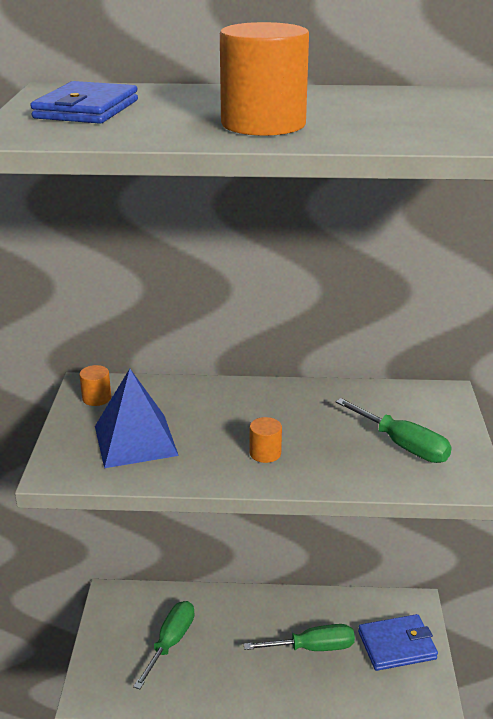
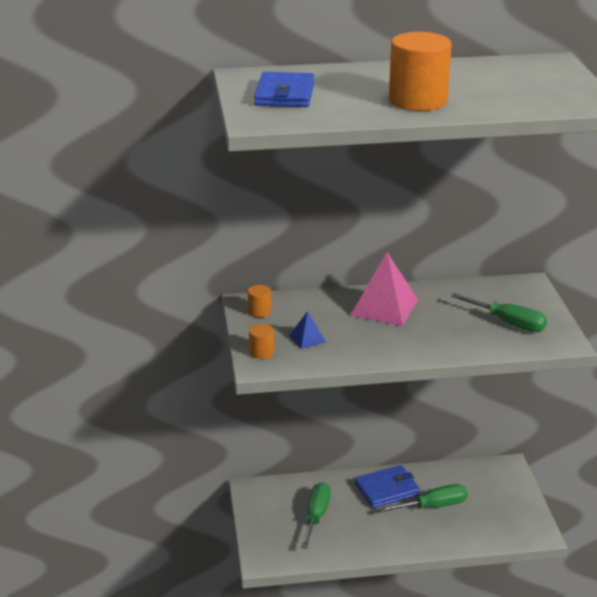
camera: 10 degrees left, 0 degrees up
blue pyramid [95,369,179,468] -> blue pyramid [289,311,326,349], size x0.49
orange cylinder [250,417,282,463] -> orange cylinder moved to [249,324,274,359]
blue wallet [358,614,438,671] -> blue wallet moved to [355,465,420,508]
none -> pink pyramid [350,253,418,326]

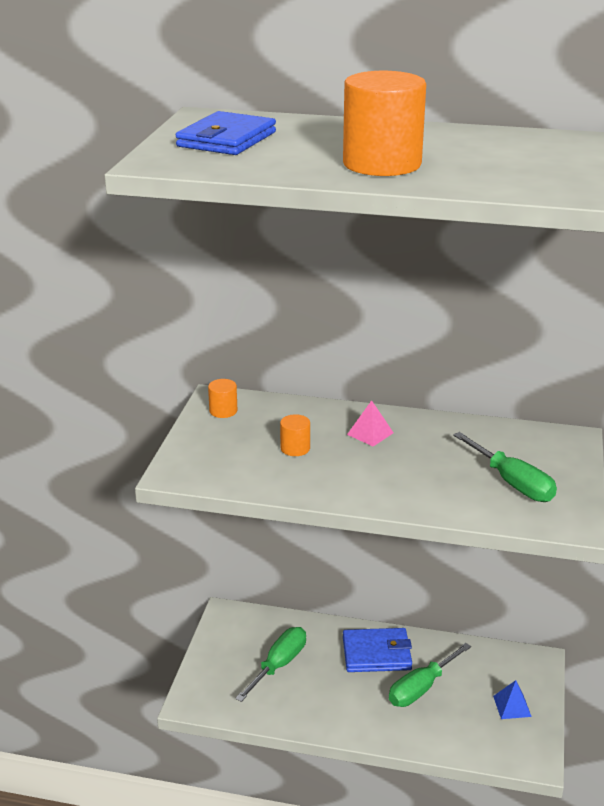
camera: 20 degrees right, 0 degrees up
orange cylinder [249,324,274,359] -> orange cylinder moved to [280,414,310,456]
blue pyramid [289,311,326,349] -> blue pyramid moved to [493,680,532,719]
pink pyramid [350,253,418,326] -> pink pyramid [347,400,394,447], size x0.49
green screwdriver [379,484,468,512] -> green screwdriver turned 135 degrees clockwise [389,643,471,707]

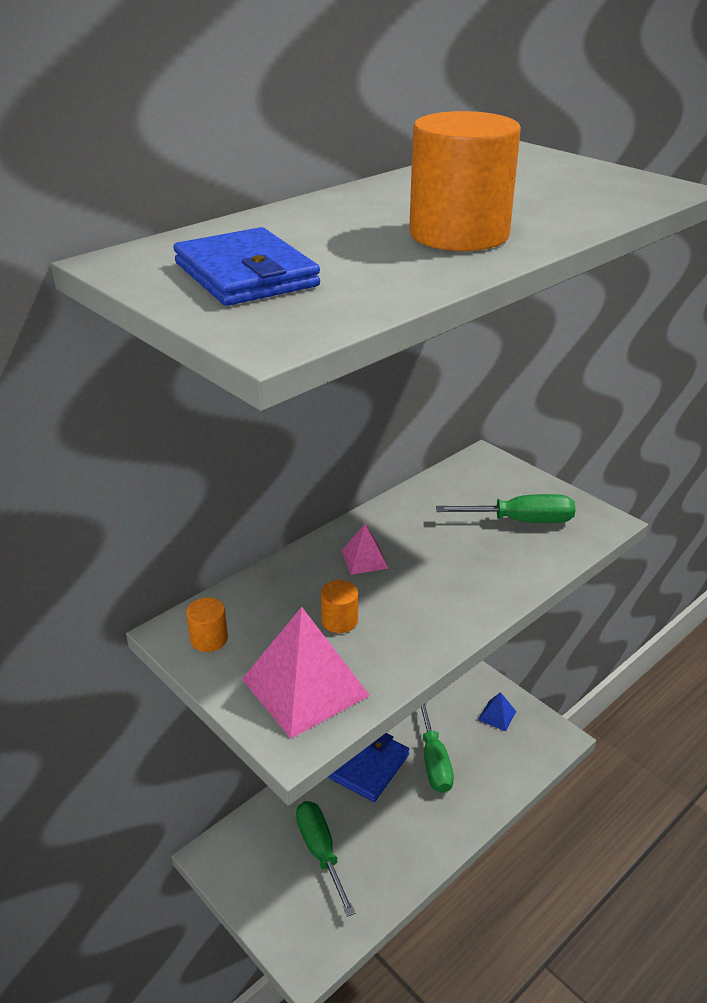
camera: 55 degrees left, 5 degrees up
none -> pink pyramid [242,607,370,739]

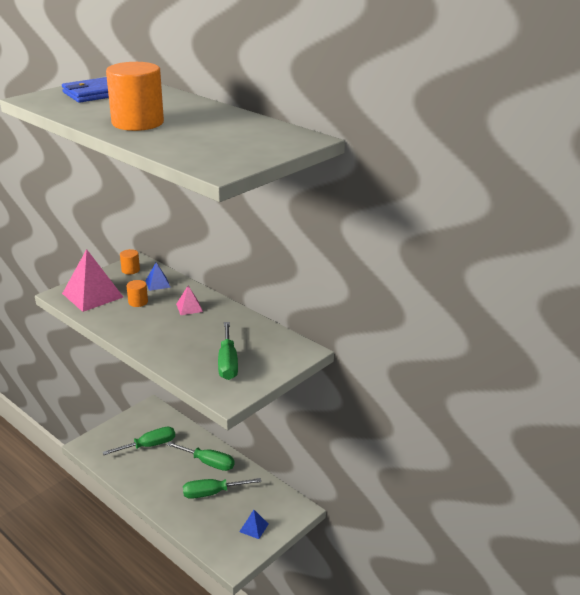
camera: 85 degrees right, 5 degrees down
blue wallet [328,733,409,802] -> green screwdriver [166,442,234,471]
none -> blue pyramid [145,262,171,291]

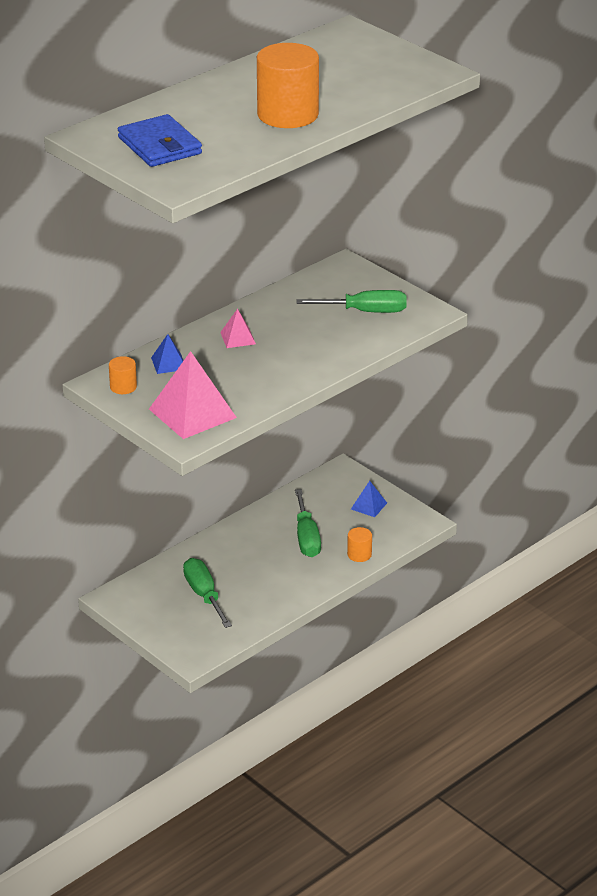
camera: 85 degrees left, 5 degrees up
orange cylinder [127,280,148,307] -> orange cylinder moved to [347,527,372,562]
green screwdriver [166,442,234,471] -> none

